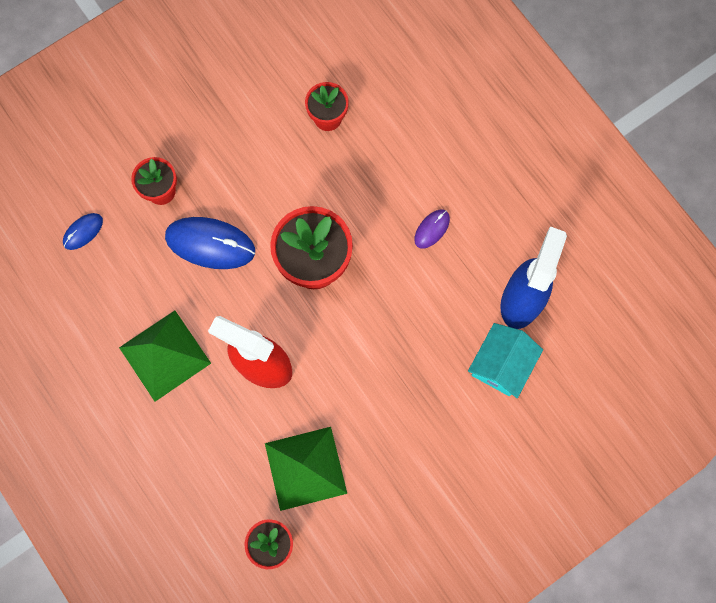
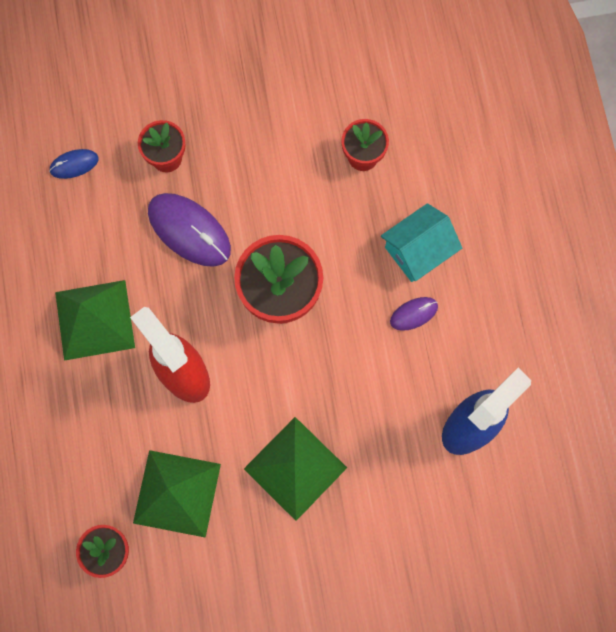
camera: 25 degrees right, 0 degrees up
blue mouse [165,217,255,269] -> purple mouse [148,193,231,267]
turquoise house [468,323,543,398] -> turquoise house moved to [381,203,462,282]
none -> green pyramid [244,417,347,521]

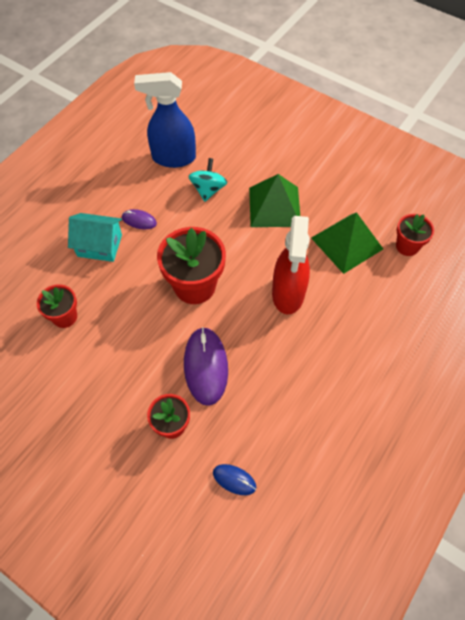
camera: 135 degrees left, 15 degrees down
green pyramid [55,280,135,361] -> none
none -> turquoise spinning top [188,158,228,202]

